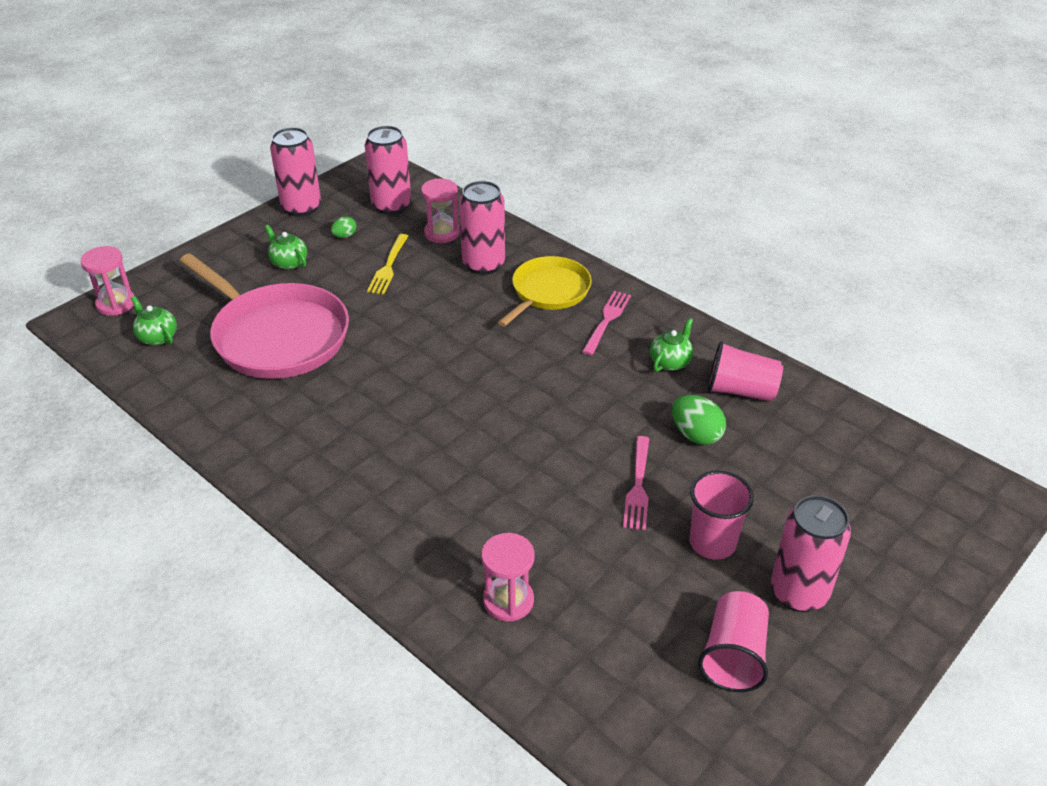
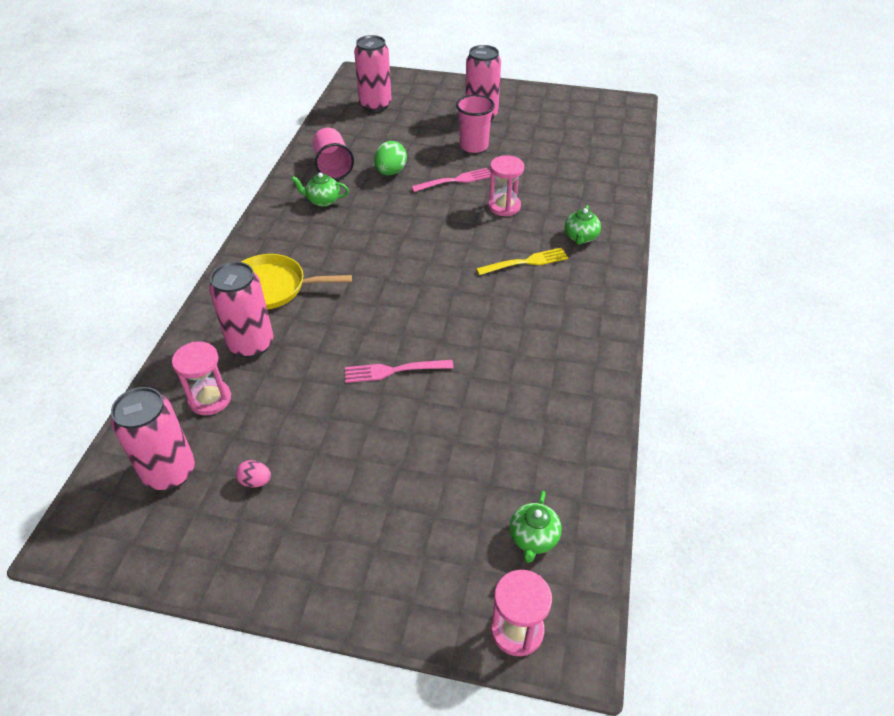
camera: 120 degrees left, 5 degrees up
pink pan [180,253,349,379] -> none
green teapot [265,225,307,270] -> green teapot moved to [565,205,601,245]
pink can [270,127,321,217] -> pink can moved to [354,35,392,112]
green egg [331,216,357,238] -> pink egg [236,460,271,488]
yellow fork [367,234,408,294] -> yellow fork moved to [476,248,568,275]
pink hourglass [481,533,535,622] -> pink hourglass moved to [488,155,524,216]
pink fork [582,291,631,355] -> pink fork moved to [345,360,454,383]
pink cup [698,591,769,692] -> none

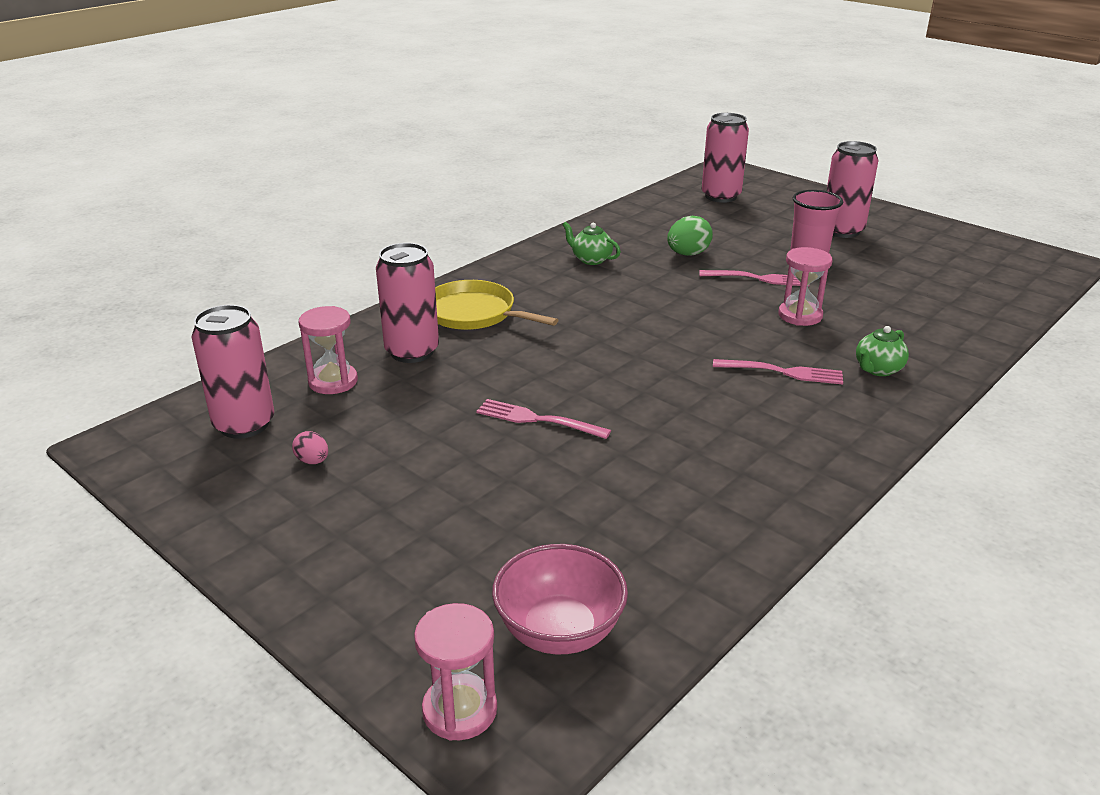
camera: 30 degrees right, 15 degrees down
pink cup [313,128,354,180] -> none
yellow fork [476,248,568,275] -> pink fork [713,359,843,385]
green teapot [510,491,562,563] -> pink bowl [492,544,628,654]

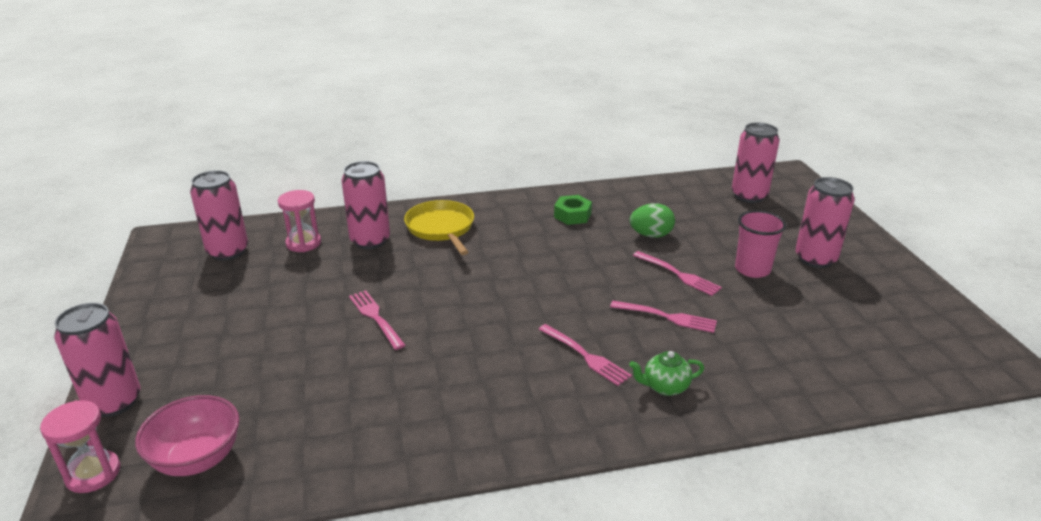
camera: 35 degrees right, 0 degrees up
pink egg [292,431,328,464] -> none
green teapot [562,222,621,265] -> green nut [554,195,592,225]
pink hourglass [778,247,832,326] -> pink fork [610,301,717,333]
none -> pink can [54,303,140,417]

